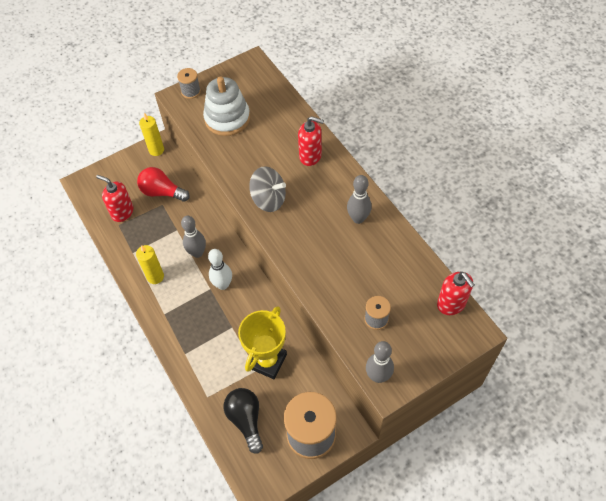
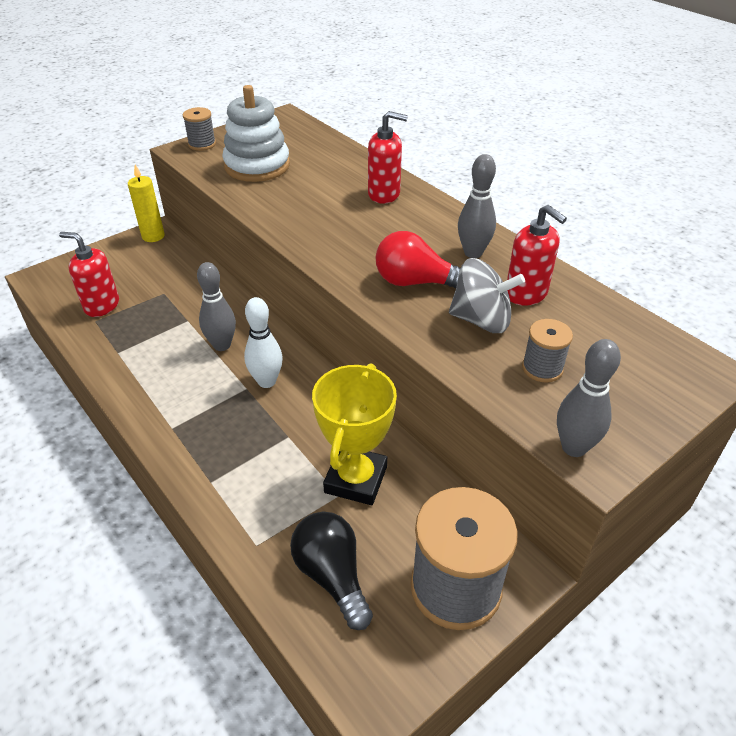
camera: 10 degrees left, 15 degrees down
yellow candle [136,245,164,284] -> none
red light bulb [137,167,190,202] -> red light bulb moved to [375,231,460,289]
grey spinning top [249,166,286,212] -> grey spinning top moved to [449,258,525,333]
red soap dispenser [437,272,475,315] -> red soap dispenser moved to [507,205,567,306]

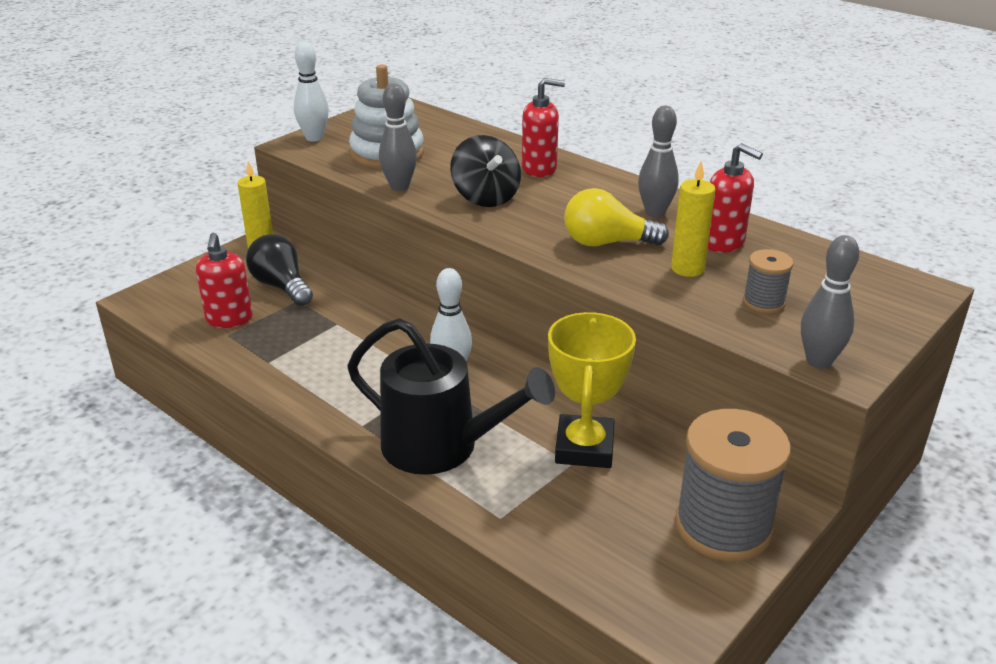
camera: 10 degrees left, 10 degrees down
red soap dispenser [59,232,119,317] -> red soap dispenser turned 105 degrees counterclockwise [196,233,253,328]
grey spool [183,107,216,151] -> white bowling pin [294,42,329,141]
grey bowling pin [197,262,236,351] -> grey bowling pin moved to [379,83,417,191]
black light bulb [290,512,373,630] -> black light bulb moved to [246,234,313,306]
red light bulb [375,231,460,289] -> yellow light bulb [564,188,669,246]
grey spinning top [449,258,525,333] -> yellow candle [671,161,716,277]
none -> black watering can [347,318,555,475]
none -> black spinning top [450,135,521,207]

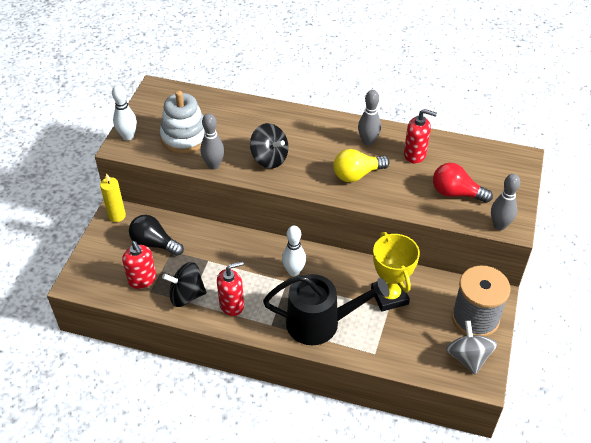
camera: 25 degrees left, 15 degrees up
red soap dispenser [522,78,565,177] -> red soap dispenser moved to [217,261,244,316]
yellow candle [671,161,716,277] -> none
grey spool [743,249,794,313] -> red light bulb [433,163,493,203]
none -> black spinning top [162,262,206,307]
none -> grey spinning top [446,320,497,375]

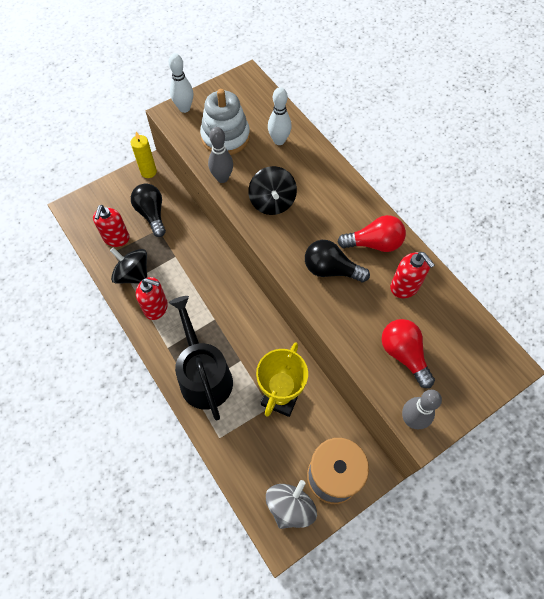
camera: 40 degrees right, 15 degrees up
black watering can [263,274,390,345] -> black watering can turned 150 degrees counterclockwise [169,296,233,420]
white bowling pin [282,226,306,276] -> white bowling pin moved to [268,87,292,145]
yellow light bulb [333,149,390,182] -> black light bulb [305,240,370,282]
grey bowling pin [358,90,381,146] -> red light bulb [337,215,406,252]

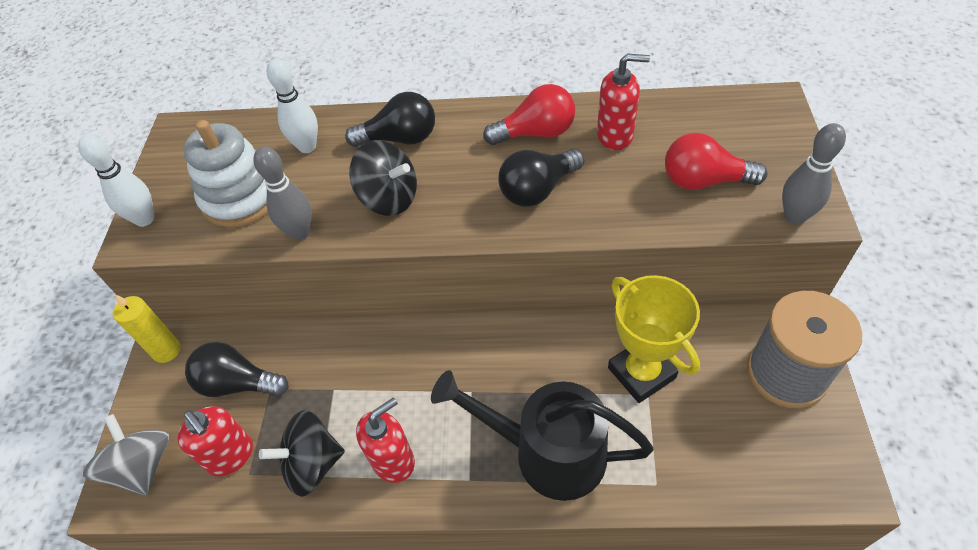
camera: 50 degrees left, 10 degrees down
grey spinning top [266,480,317,529] -> grey spinning top moved to [83,414,169,495]
red light bulb [337,215,406,252] -> red light bulb turned 45 degrees clockwise [483,84,575,145]
none -> black light bulb [345,92,435,147]

